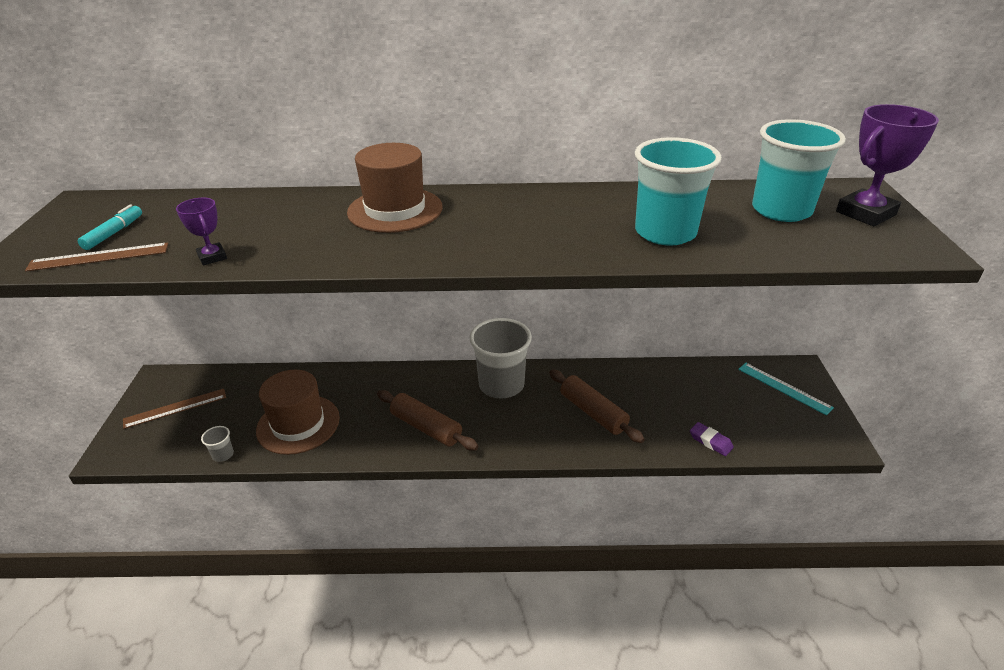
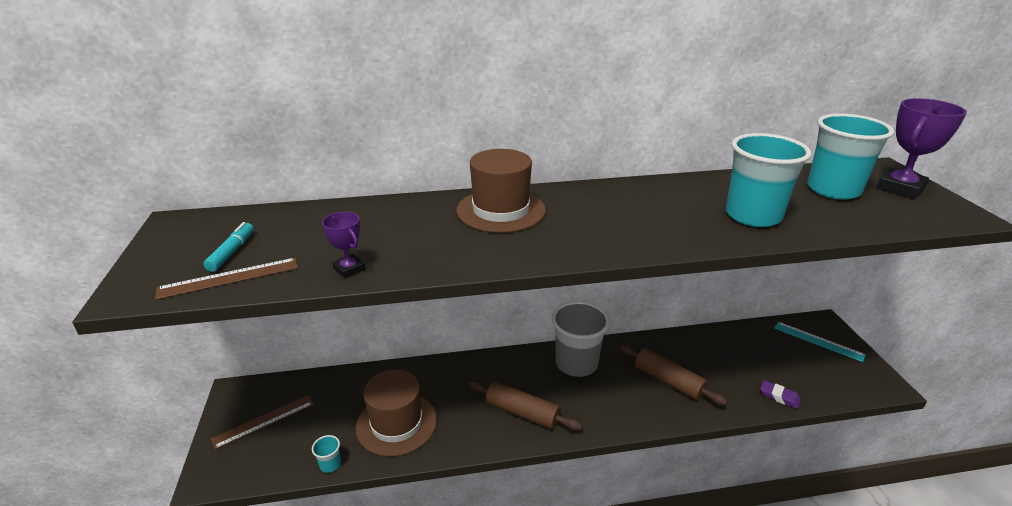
camera: 10 degrees left, 5 degrees down
grey cup [201,426,234,462] -> turquoise cup [312,435,341,473]

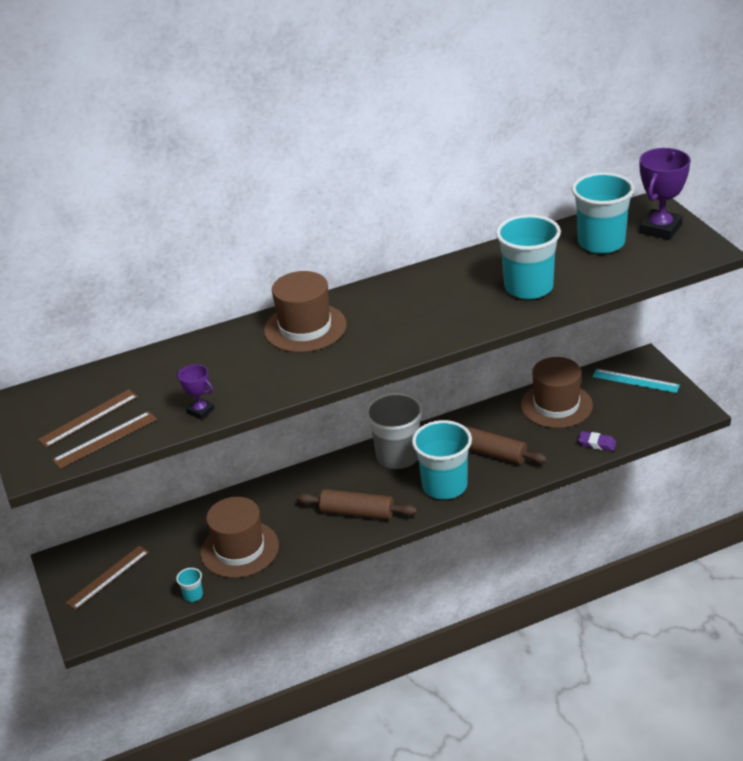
camera: 10 degrees left, 5 degrees up
turquoise marker [203,222,254,272] -> brown ruler [38,389,138,448]
none -> turquoise cup [412,420,472,499]
none -> brown hat [521,357,593,428]

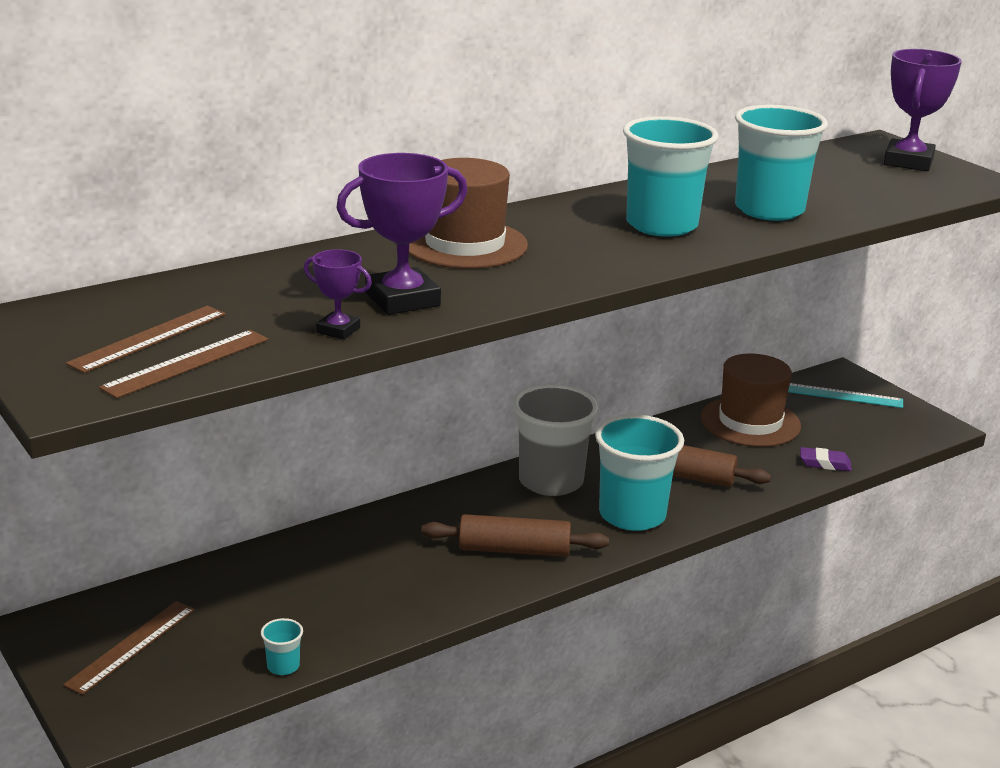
camera: 15 degrees left, 10 degrees down
brown hat [200,497,279,578] -> none
turquoise cup [572,172,634,254] -> turquoise cup moved to [623,116,718,237]
none -> purple trophy [336,153,468,315]

